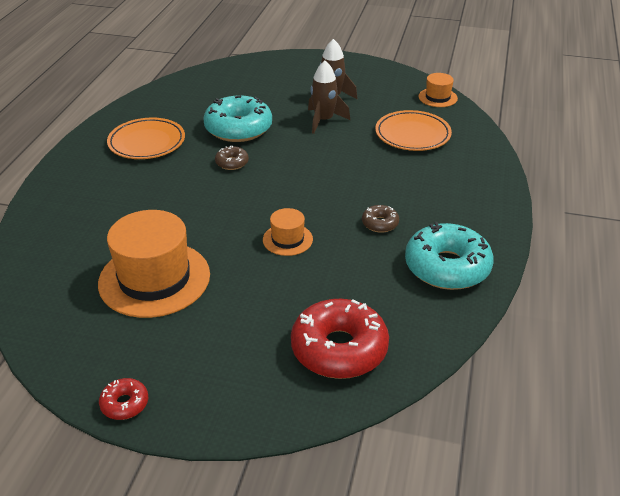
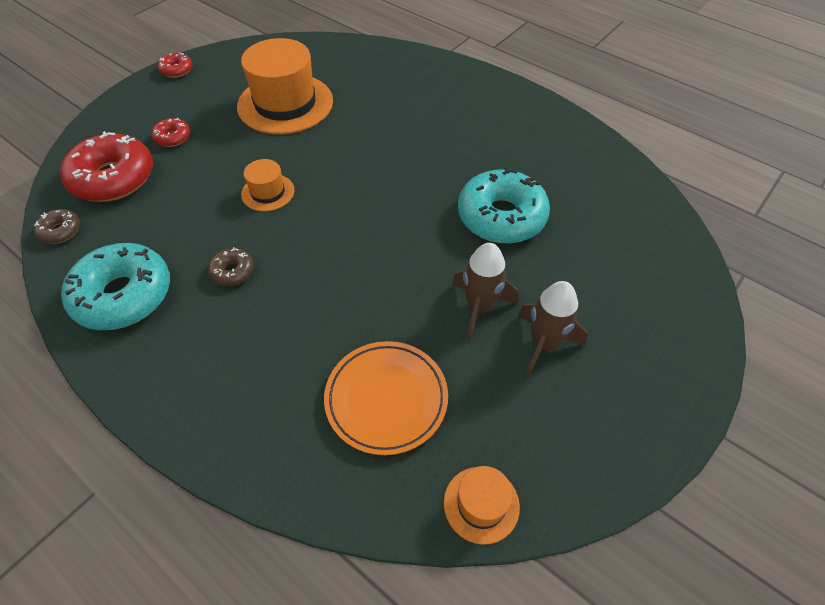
camera: 115 degrees right, 15 degrees up
orange plate [107,117,185,159] -> none
brown donut [215,146,249,170] -> brown donut moved to [34,209,80,244]
none -> red donut [151,118,190,147]

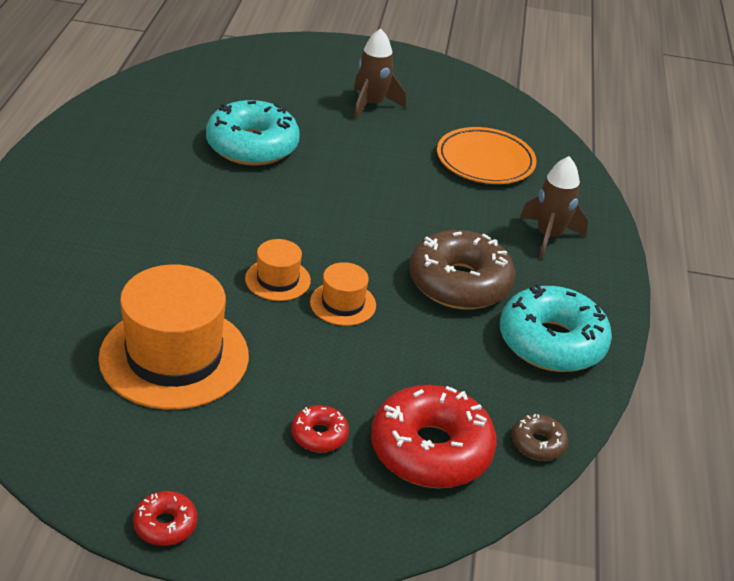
camera: 125 degrees left, 15 degrees down
brown donut [208,247,254,286] -> brown donut [409,230,515,310], size x2.16
orange hat [444,466,520,545] -> orange hat moved to [245,239,311,301]
brown rocket [452,243,519,340] -> brown rocket moved to [520,156,588,259]

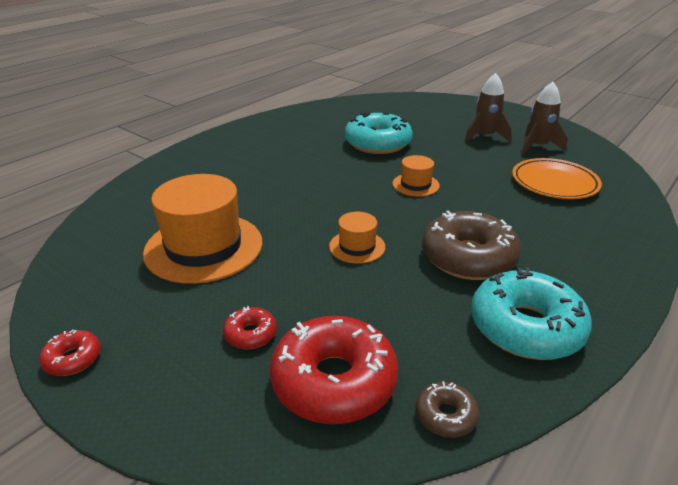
camera: 35 degrees right, 5 degrees down
orange hat [245,239,311,301] -> orange hat moved to [392,155,440,197]
brown rocket [520,156,588,259] -> brown rocket moved to [521,82,568,155]

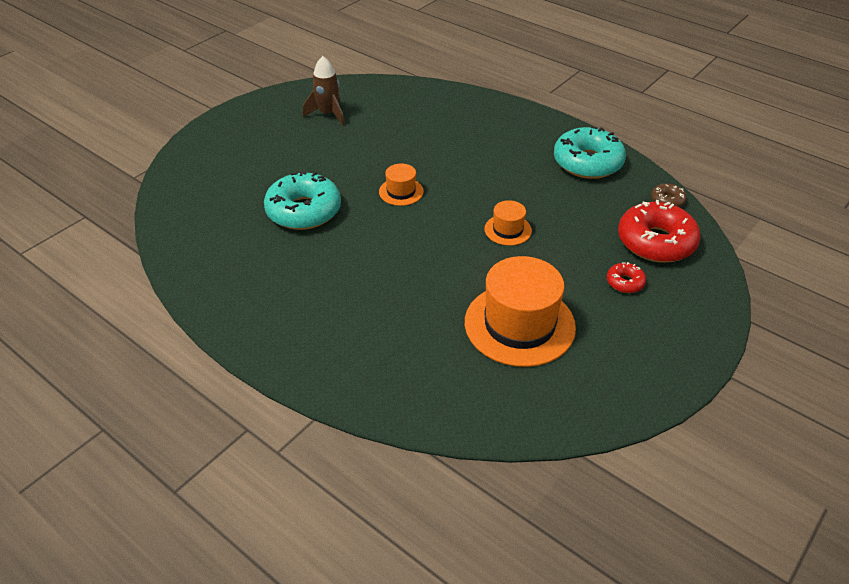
camera: 90 degrees left, 10 degrees up
red donut [39,329,101,376] -> none
brown donut [422,210,521,280] -> none
brown rocket [465,73,512,143] -> none
orange plate [512,158,602,199] -> none

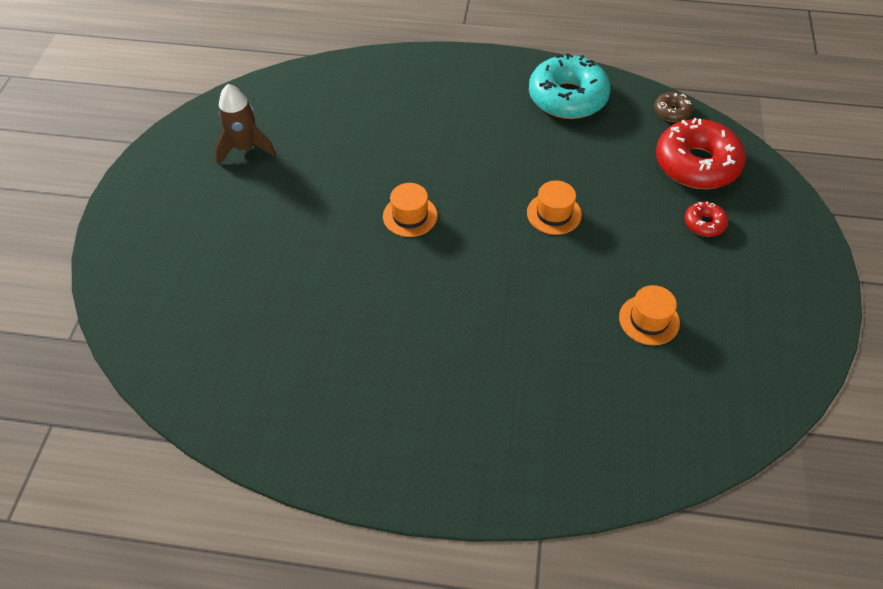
camera: 30 degrees left, 10 degrees up
turquoise donut [264,171,341,230] -> none
orange hat [465,256,576,367] -> orange hat [619,285,680,346], size x0.48

